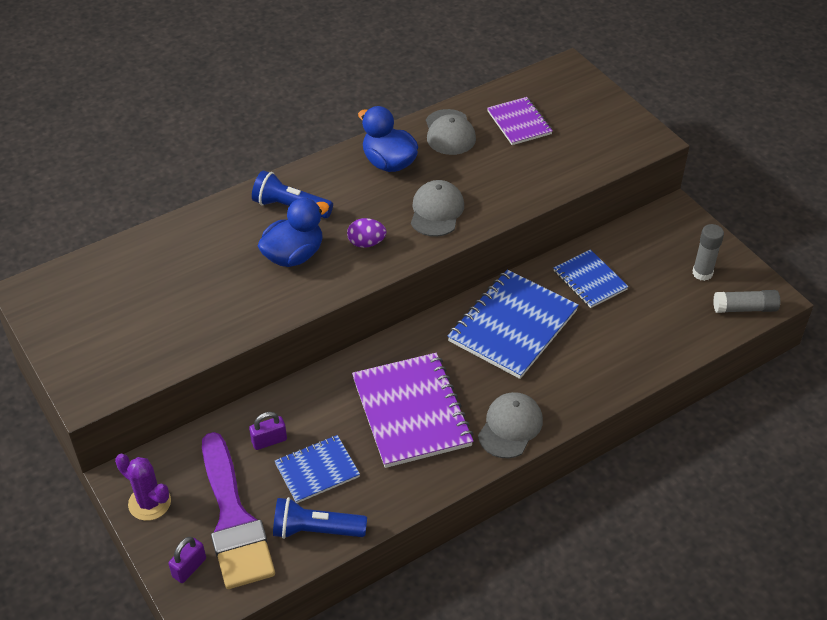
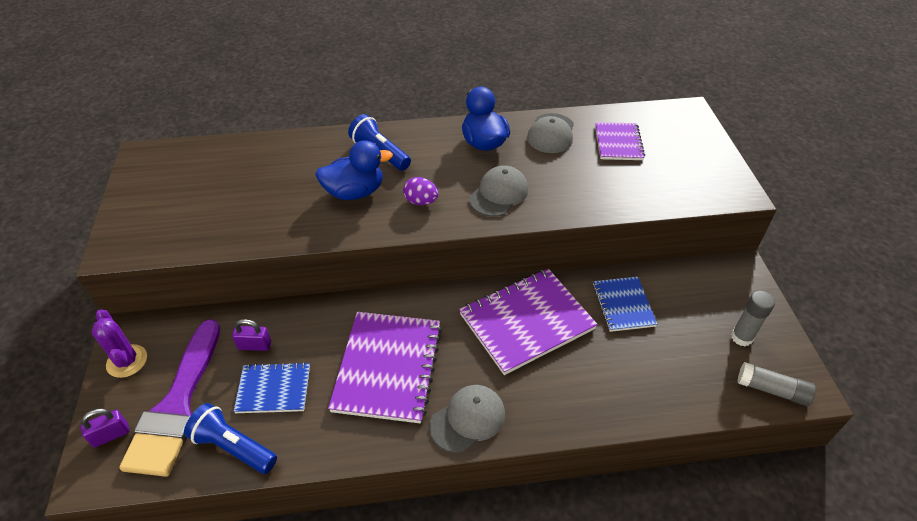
camera: 25 degrees right, 0 degrees up
blue notebook [447,269,579,379] -> purple notebook [459,268,598,375]

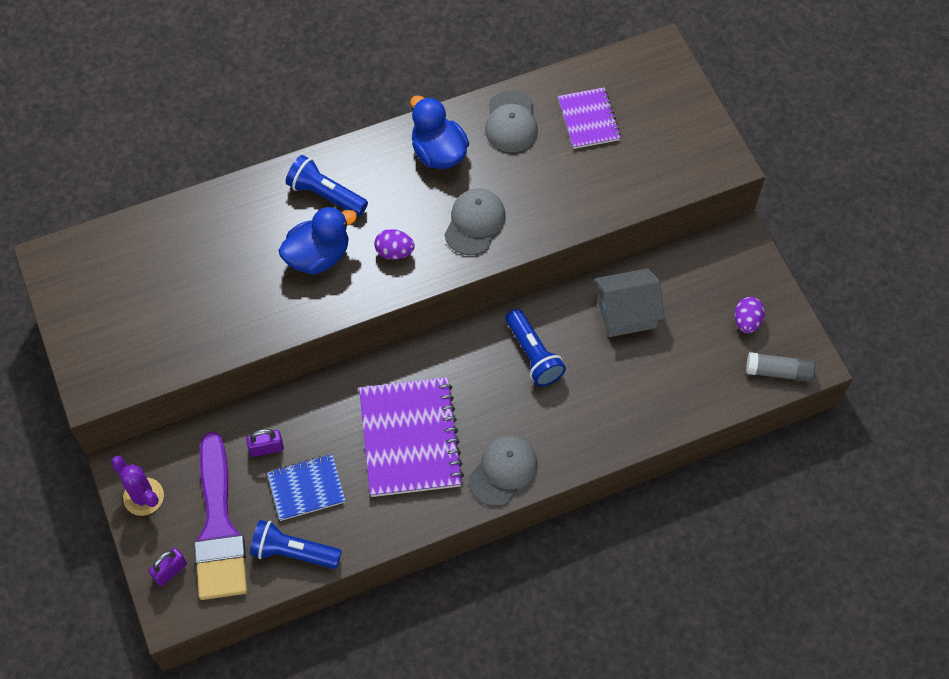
camera: 15 degrees left, 15 degrees up
purple notebook [459,268,598,375] -> blue flashlight [506,309,566,387]
blue notebook [593,277,657,332] -> grey house [595,268,665,337]
grey glue stick [731,291,775,346] -> purple egg [734,297,765,333]

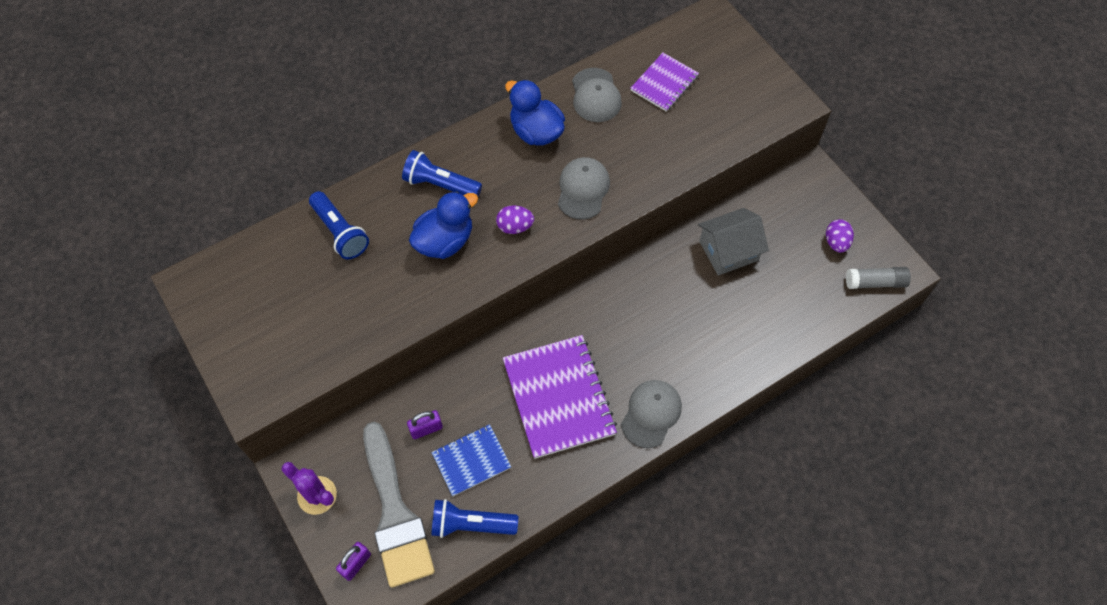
camera: 10 degrees left, 0 degrees up
purple brush [194,432,247,600] -> grey brush [363,422,435,588]
blue flashlight [506,309,566,387] -> blue flashlight moved to [309,191,369,259]
purple notebook [558,87,621,149] -> purple notebook turned 60 degrees clockwise [630,53,699,112]

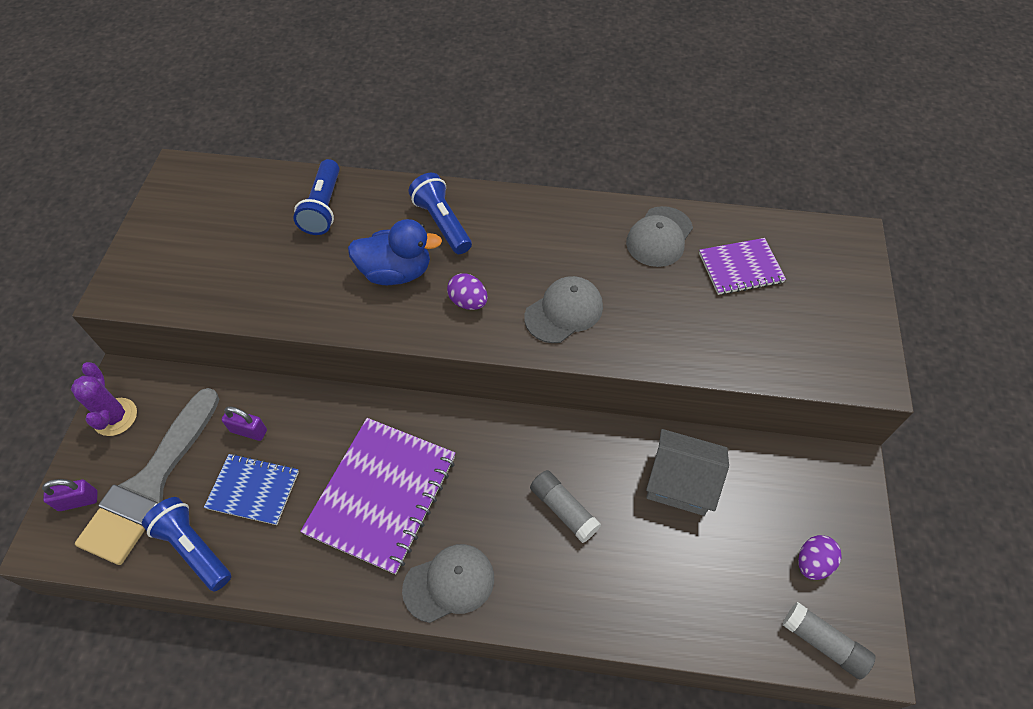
camera: 40 degrees right, 5 degrees down
blue duck [505,80,565,145] -> none
none -> grey glue stick [530,470,601,543]

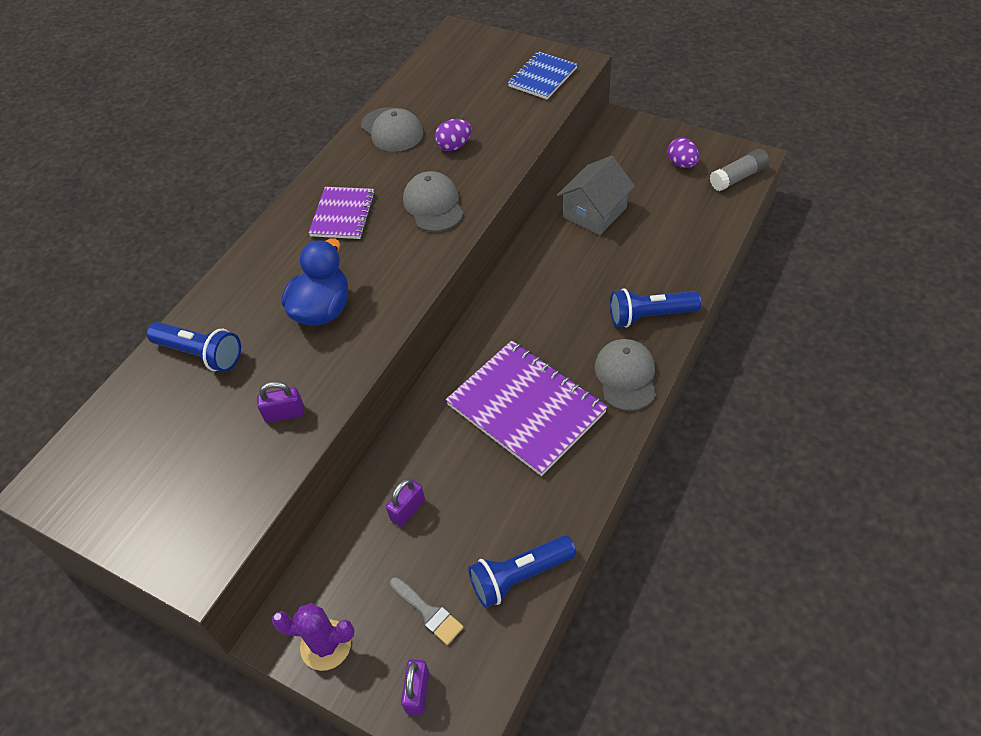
camera: 65 degrees left, 5 degrees down
grey brush [75,388,220,565] -> grey brush [390,577,464,645], size x0.42
blue notebook [204,454,299,525] -> blue notebook moved to [508,52,578,99]
blue flashlight [409,173,472,254] -> blue flashlight moved to [610,288,701,328]
purple egg [447,273,488,310] -> purple egg moved to [435,119,472,151]
grey glue stick [530,470,601,543] -> none
purple notebook [699,238,786,295] -> purple notebook moved to [308,187,375,239]
none -> purple padlock [257,381,304,423]

